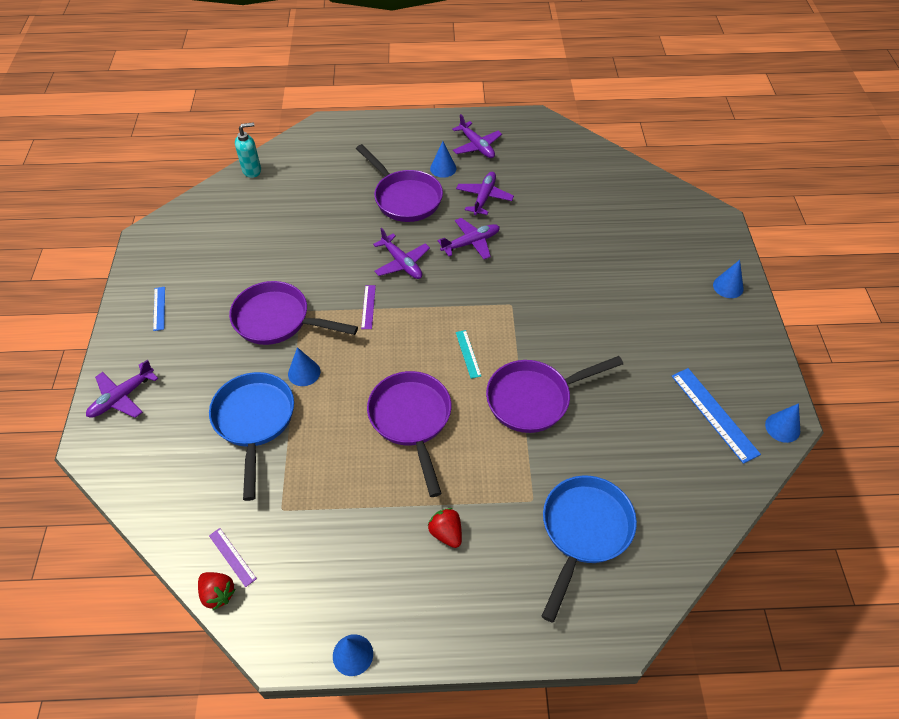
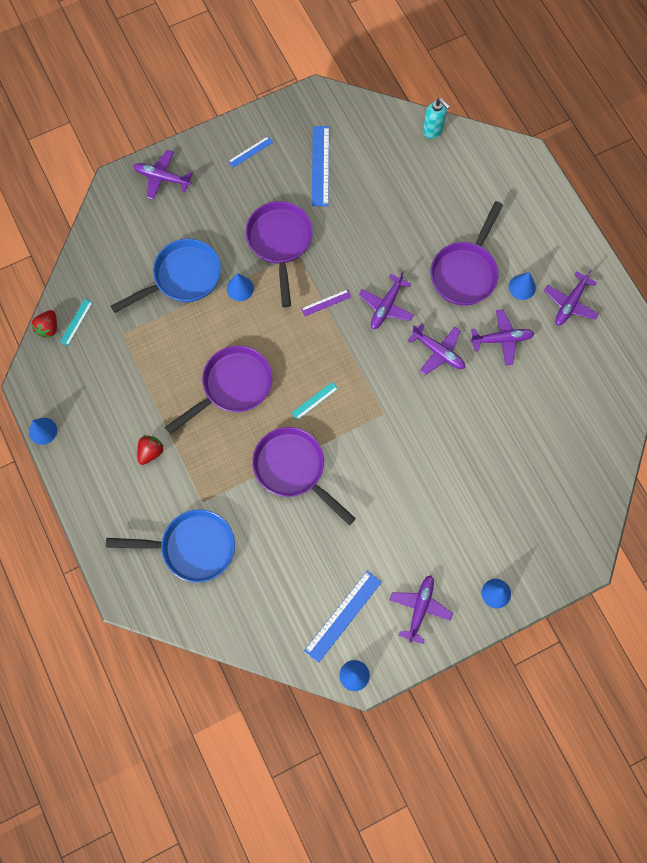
camera: 65 degrees right, 20 degrees up
purple ruler [209,528,257,587] -> turquoise ruler [60,299,93,346]
none -> blue ruler [312,126,329,206]
none -> purple plane [390,575,453,644]

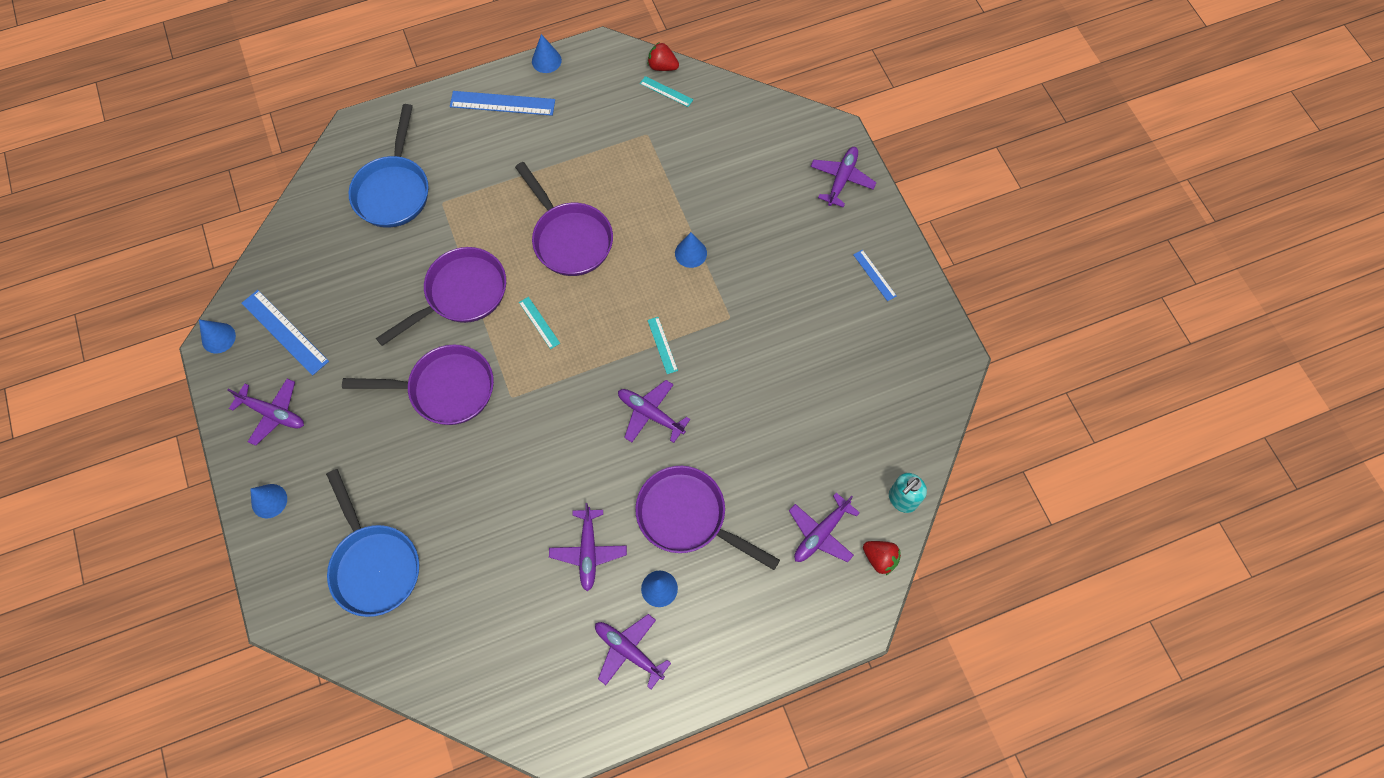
camera: 95 degrees right, 5 degrees down
blue pan [111,239,221,313] -> blue pan moved to [326,469,419,617]
red strawberry [137,435,164,465] -> red strawberry moved to [863,541,901,575]
purple pan [246,201,313,307] -> purple pan moved to [342,345,494,425]
purple ruler [301,289,351,316] -> turquoise ruler [647,317,678,374]
blue ruler [312,126,329,206] -> blue ruler moved to [450,91,555,116]
purple plane [407,323,465,375] -> purple plane moved to [789,493,860,562]

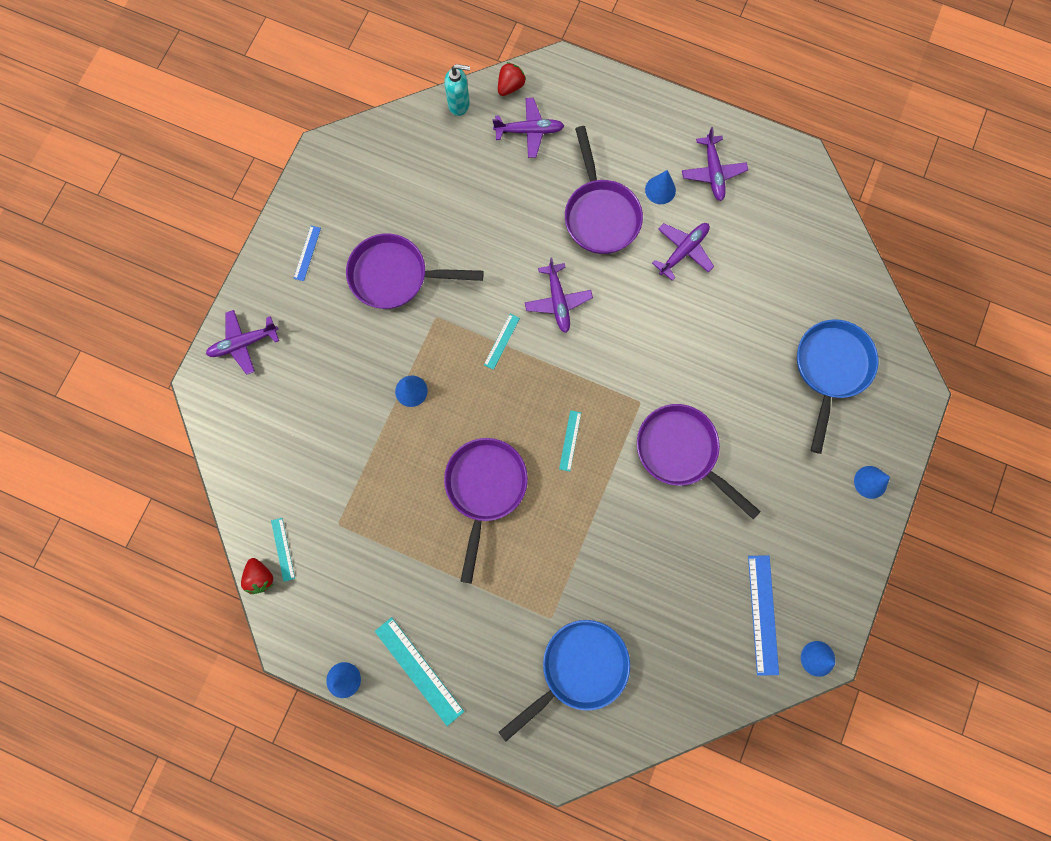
camera: 135 degrees left, 10 degrees up
purple plane [227,379,304,446] -> none
purple pan [376,247,506,346] -> purple pan moved to [346,233,484,309]
blue ruler [450,91,555,116] -> turquoise ruler [375,617,464,726]
red strawberry [863,541,901,575] -> red strawberry turned 45 degrees clockwise [498,62,526,96]

